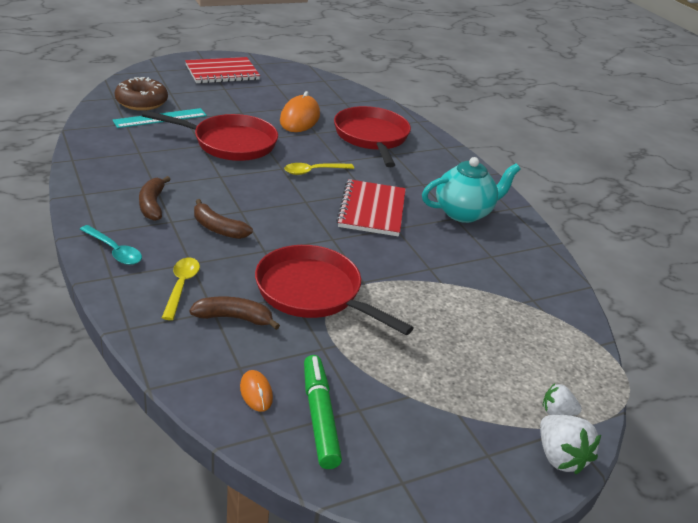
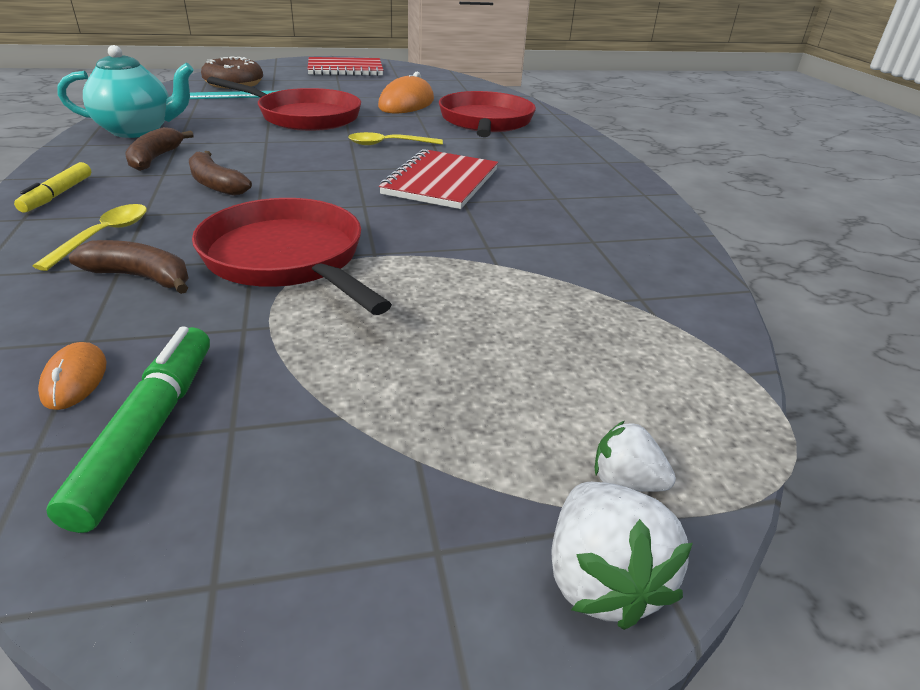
camera: 15 degrees right, 0 degrees up
turquoise spoon [80,225,142,265] -> yellow marker [14,162,91,213]
turquoise teapot [422,157,521,223] -> turquoise teapot moved to [57,45,194,138]

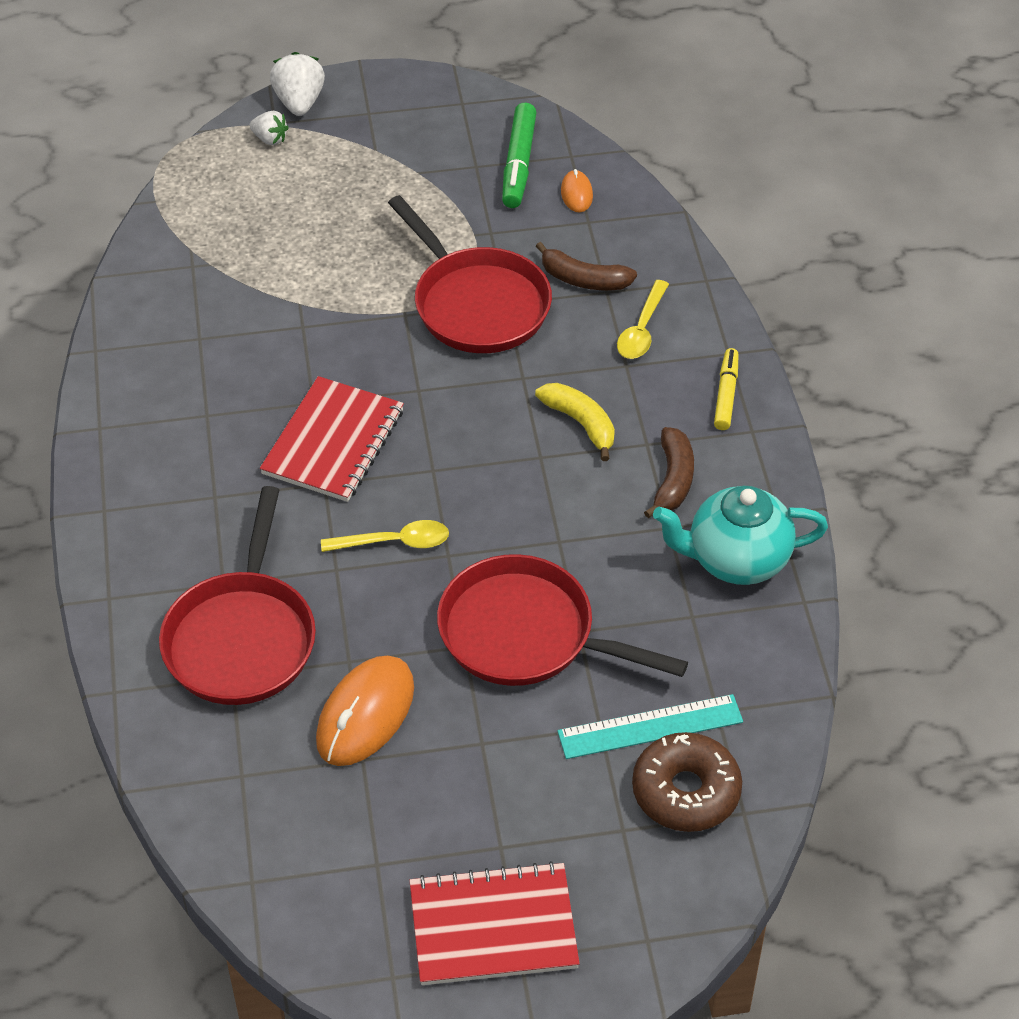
camera: 175 degrees left, 15 degrees up
brown banana [189,151,252,196] -> yellow banana [535,383,615,461]

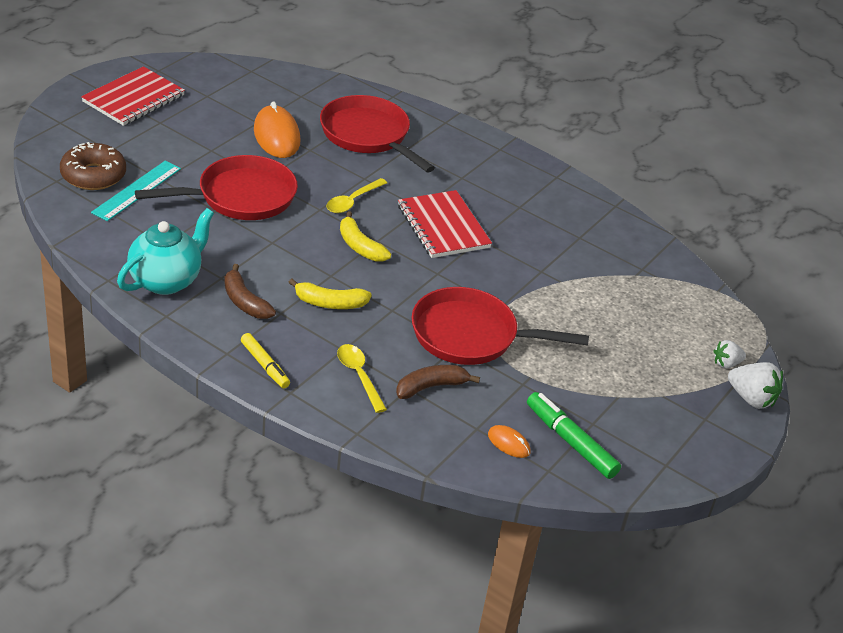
camera: 130 degrees right, 10 degrees down
none -> yellow banana [340,211,391,262]

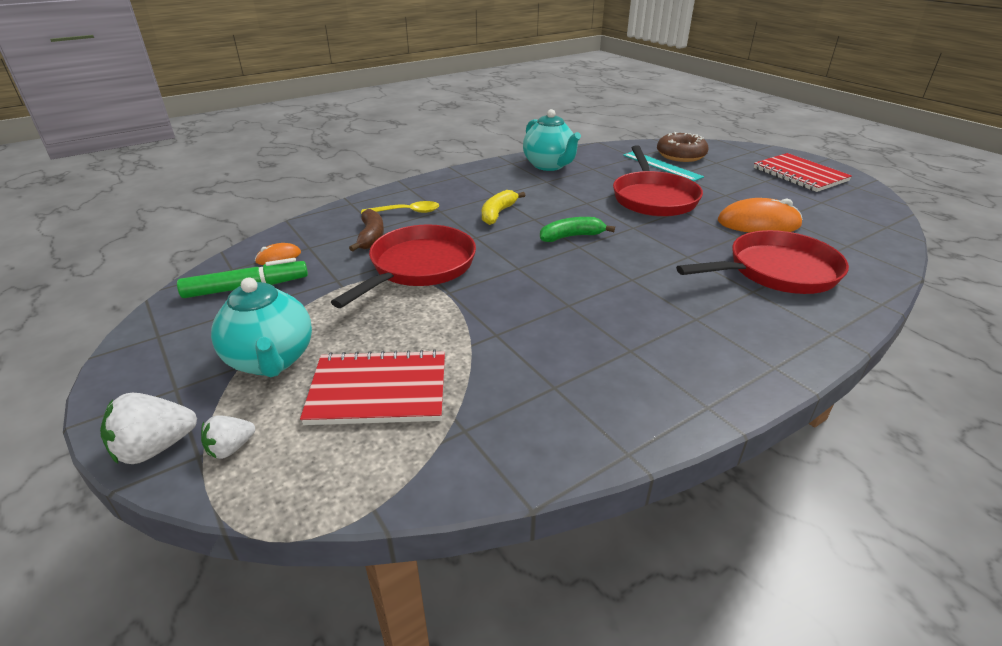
camera: 115 degrees right, 5 degrees down
brown banana [224,264,276,319] -> none
yellow marker [241,333,290,388] -> none
yellow spoon [326,178,387,213] -> none
yellow banana [340,211,391,262] -> green banana [540,217,615,242]
red notebook [398,190,492,258] -> red notebook moved to [300,349,445,425]
white strawberry [714,340,746,368] -> white strawberry turned 135 degrees counterclockwise [201,415,255,459]
none -> turquoise teapot [211,277,312,377]

